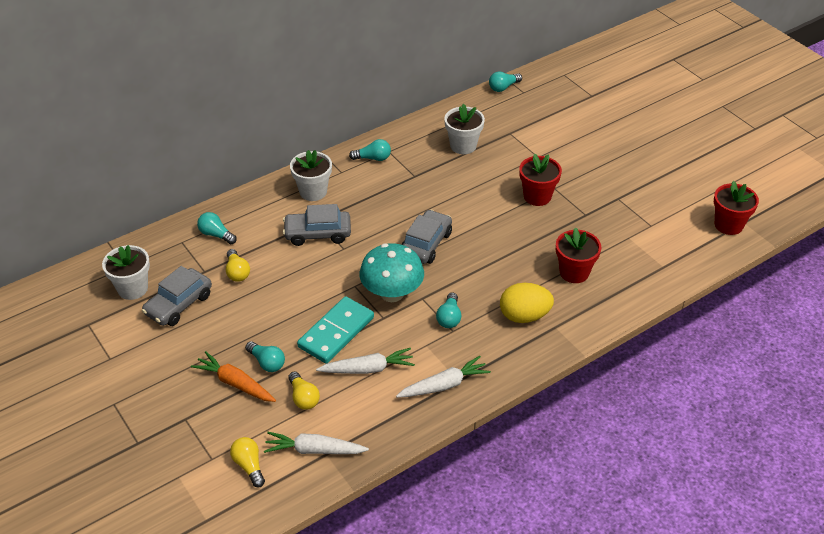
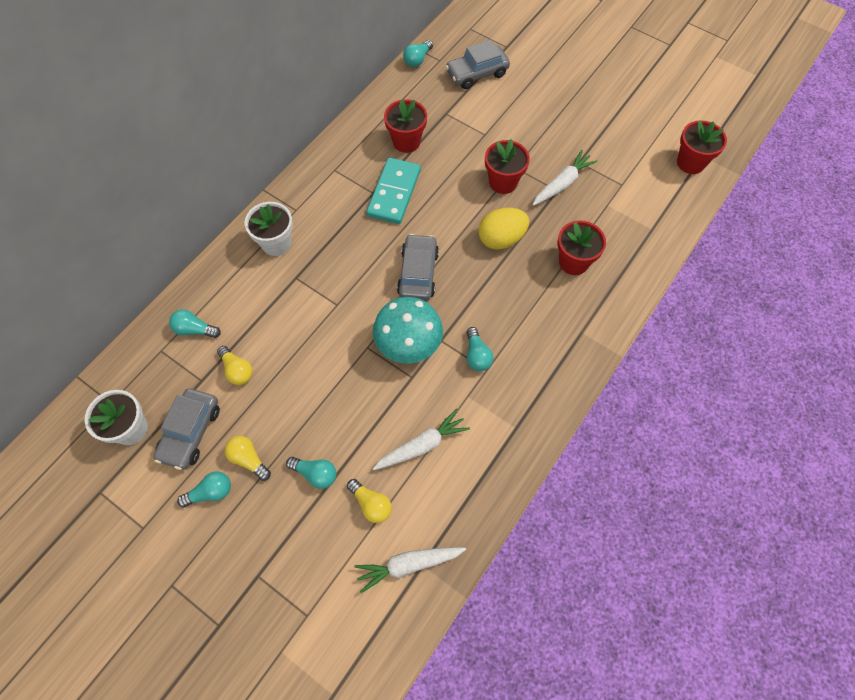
camera: 20 degrees left, 20 degrees up
orange carrot [191,351,276,402] -> none
yellow light bulb [230,437,265,488] -> yellow light bulb moved to [225,436,271,481]
grey car [283,204,351,246] -> grey car moved to [445,40,510,89]
turquoise domino [297,296,374,364] -> turquoise domino moved to [367,158,421,224]
turquoise light bulb [349,139,391,161] -> turquoise light bulb moved to [177,471,231,508]
white carrot [396,356,491,398] -> white carrot moved to [532,150,598,206]
white flower pot [444,104,485,154] -> red flower pot [384,99,427,153]
yellow egg [500,283,554,323] -> yellow egg moved to [478,208,529,250]

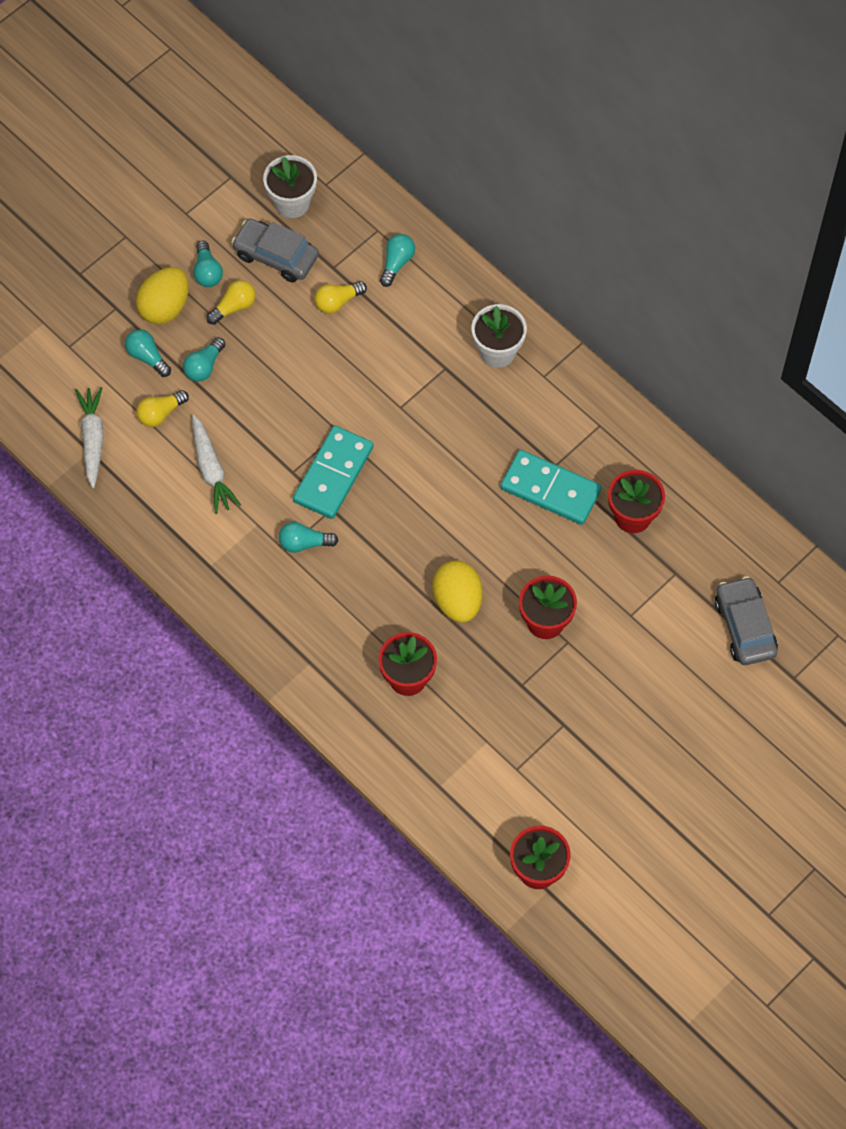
camera: 100 degrees right, 0 degrees up
turquoise mushroom [373,297,443,364] -> turquoise domino [293,426,373,519]
grey car [397,234,439,301] -> none
turquoise light bulb [403,40,433,67] -> turquoise light bulb moved to [125,329,171,377]
white carrot [532,150,598,206] -> none
none -> yellow egg [136,267,189,324]

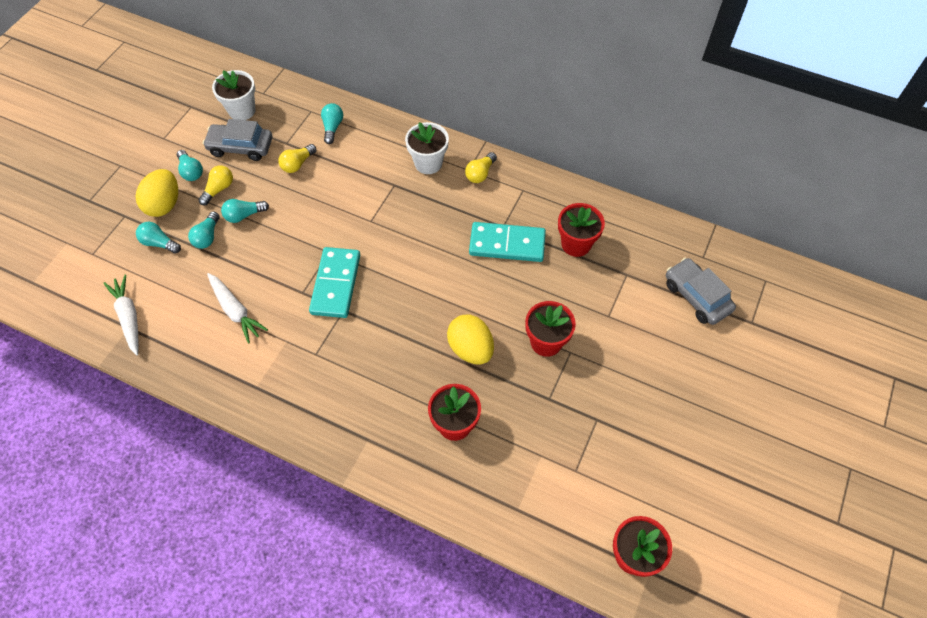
camera: 20 degrees left, 5 degrees down
yellow light bulb [136,390,189,427] -> yellow light bulb moved to [465,152,497,183]
turquoise light bulb [279,522,338,553] -> turquoise light bulb moved to [221,199,269,223]

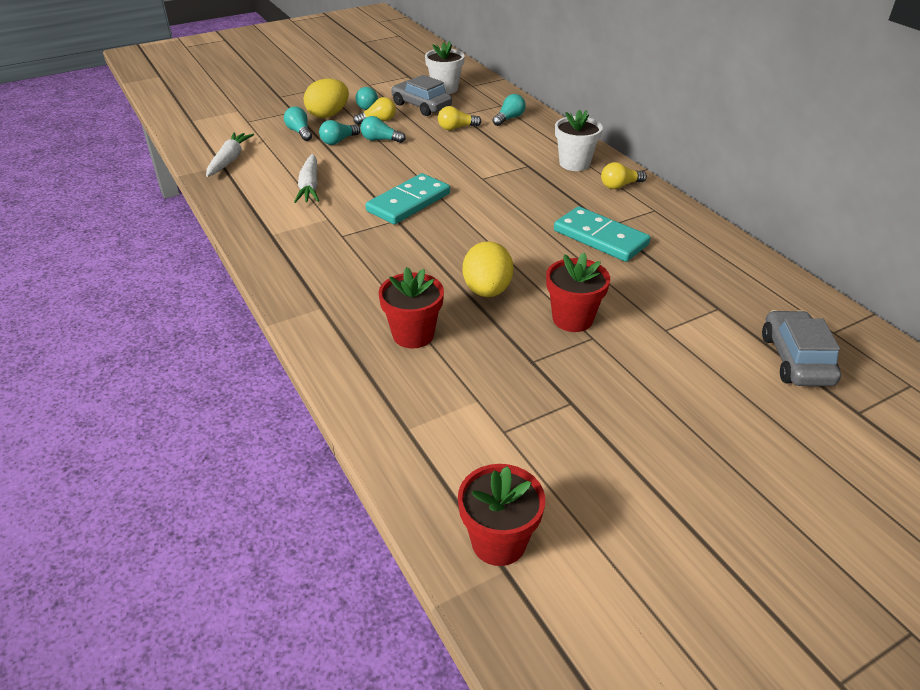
camera: 35 degrees right, 20 degrees down
red flower pot [558,203,605,257] -> none

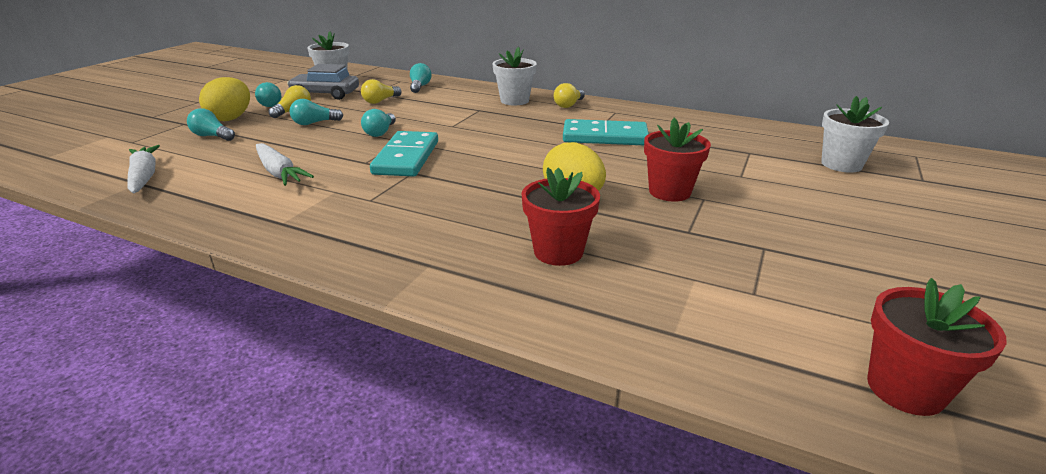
camera: 35 degrees left, 10 degrees down
turquoise light bulb [319,120,360,145] -> turquoise light bulb moved to [361,109,396,137]
grey car [762,310,841,386] -> white flower pot [821,96,889,173]

